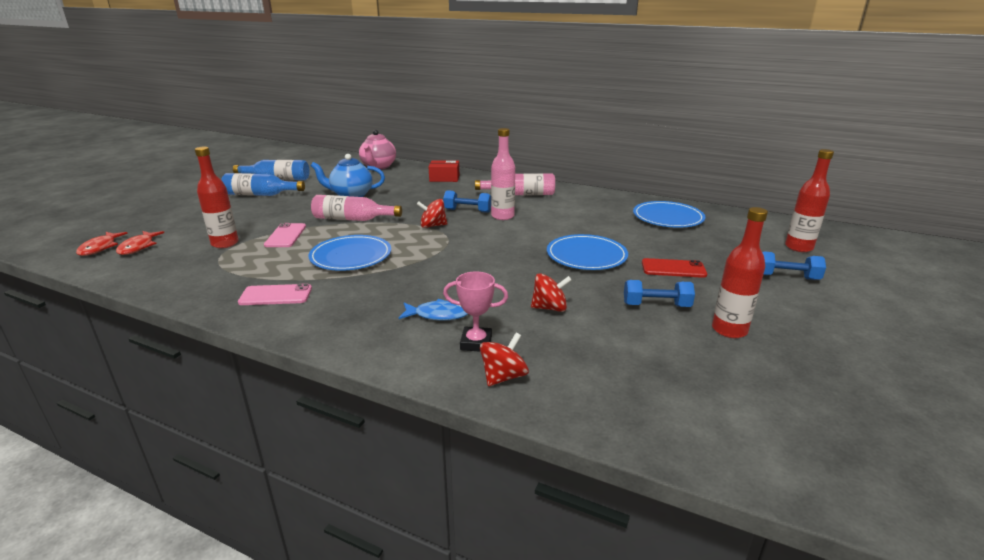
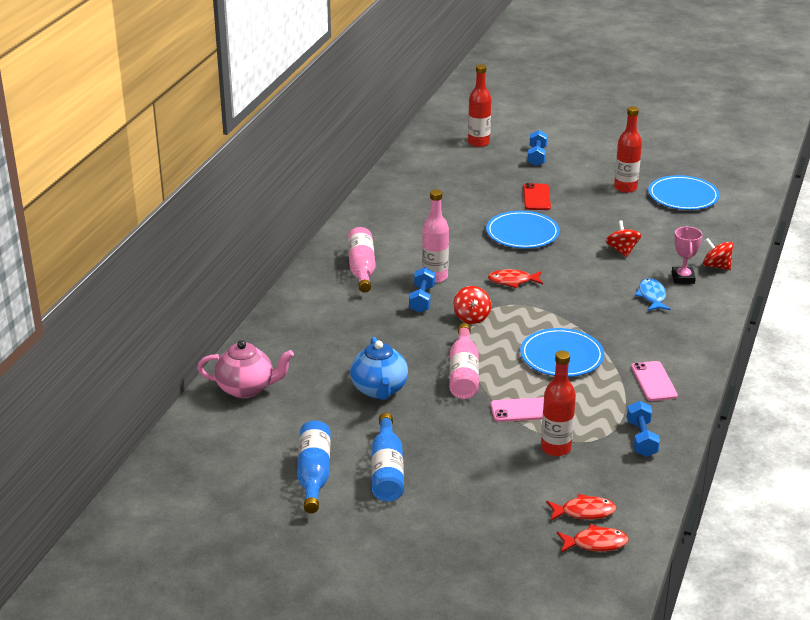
camera: 95 degrees left, 5 degrees up
red box [429,160,459,182] -> none
blue dumbbell [624,280,695,307] -> blue dumbbell moved to [627,401,660,457]
blue plate [633,201,705,228] -> blue plate moved to [648,175,720,210]
none -> red fish [488,269,543,288]

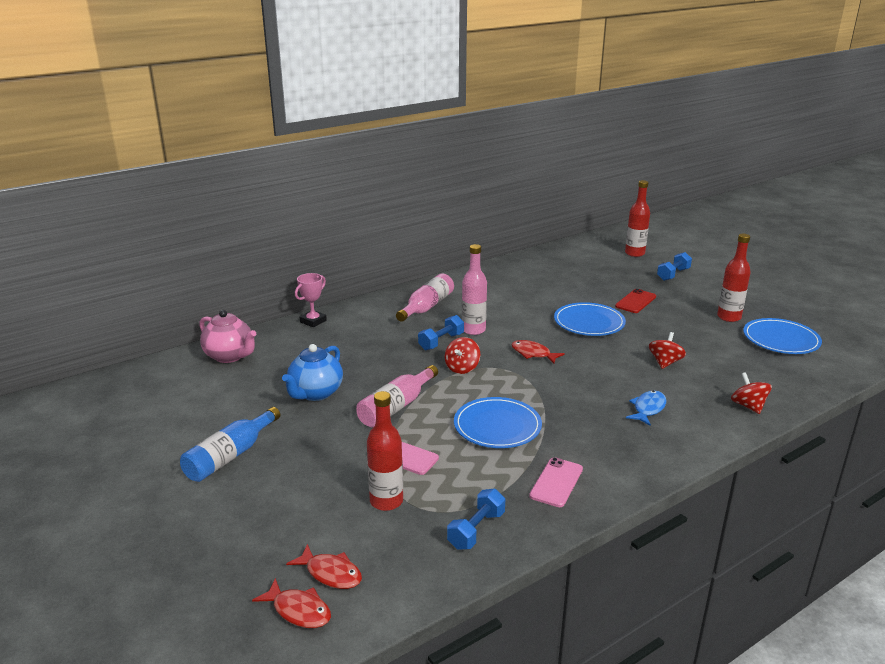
camera: 35 degrees right, 5 degrees down
blue bottle [297,420,331,513] -> none
pink trophy [672,227,703,284] -> pink trophy moved to [295,273,327,327]

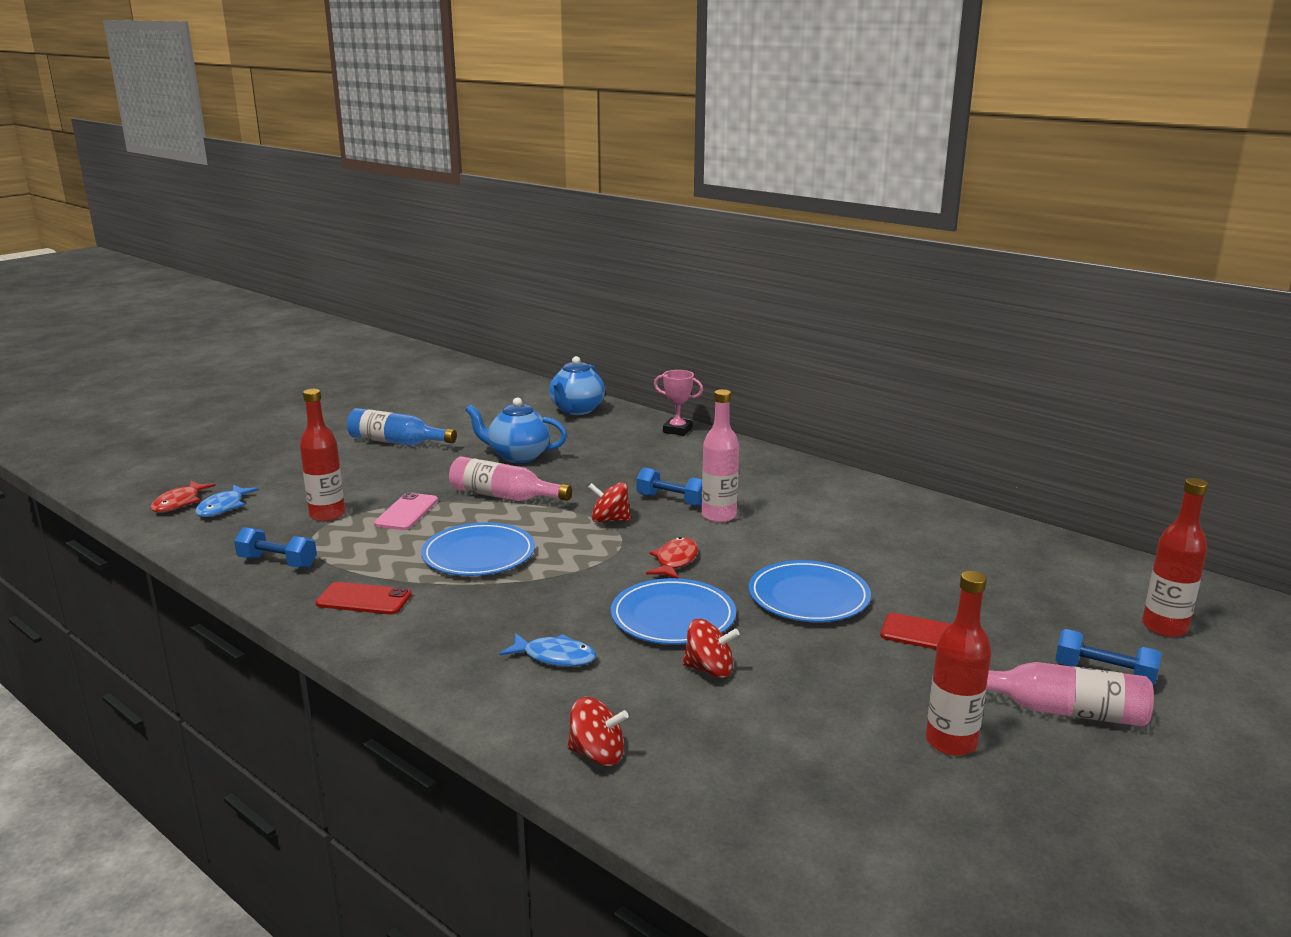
camera: 75 degrees right, 5 degrees down
pink teapot [199,310,256,363] -> blue teapot [549,356,605,415]
red fish [286,544,362,589] -> blue fish [195,485,259,517]
pink bottle [396,273,454,322] -> pink bottle moved to [986,662,1154,726]
pink phone [529,457,583,507] -> red phone [315,582,412,615]
red spinning top [731,372,772,414] -> red spinning top turned 45 degrees clockwise [568,697,629,766]
blue plate [743,318,822,354] -> blue plate moved to [611,578,736,645]

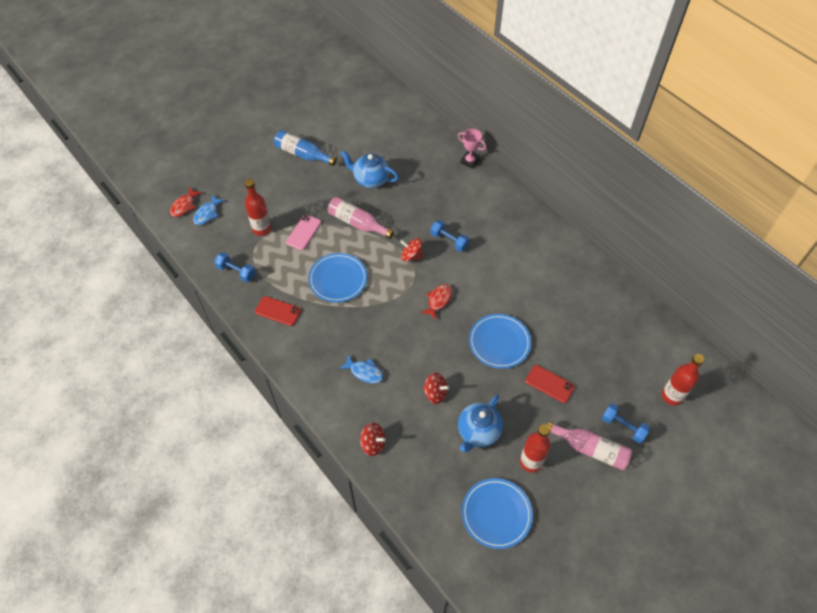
camera: 10 degrees right, 35 degrees up
blue teapot [549,356,605,415] -> blue teapot moved to [458,394,503,453]
blue plate [611,578,736,645] -> blue plate moved to [461,478,533,549]
pink bottle [702,389,739,522] -> none

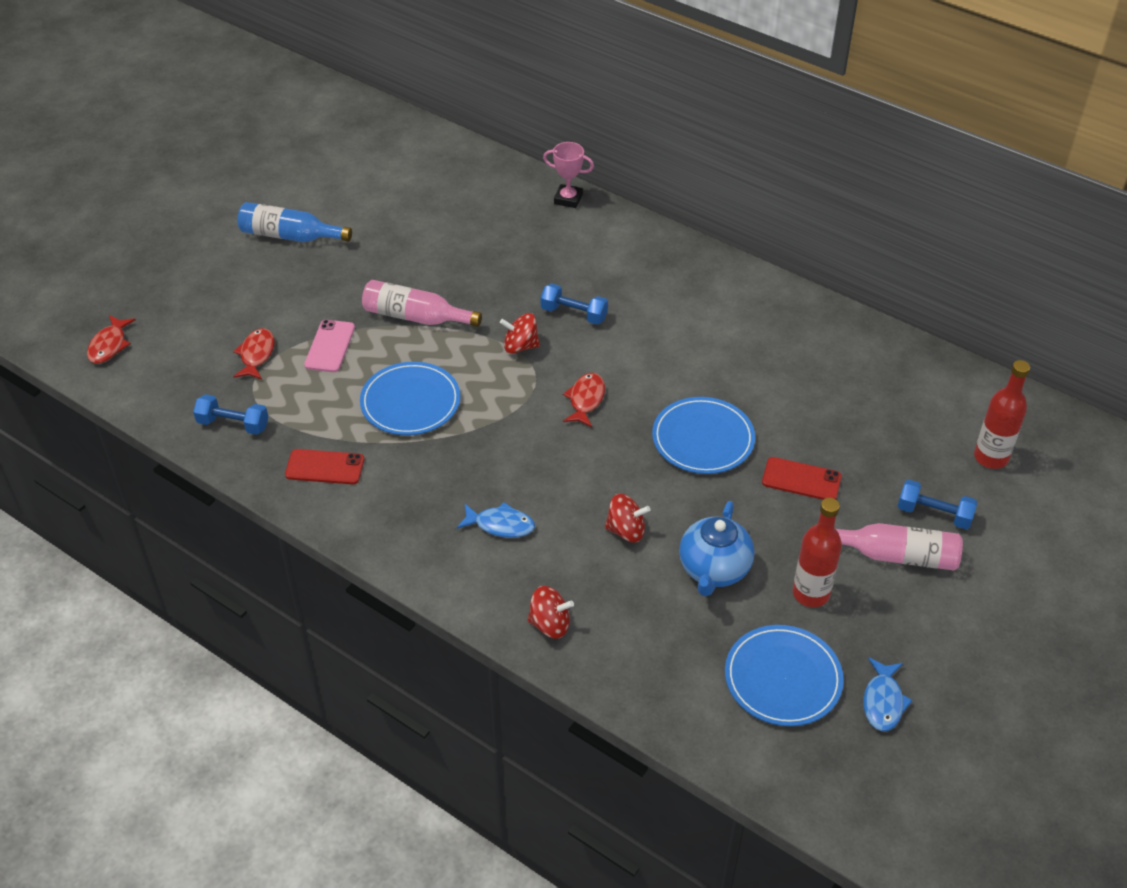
camera: 15 degrees left, 10 degrees down
blue fish [193,195,226,225] -> blue fish moved to [863,658,913,731]
red bottle [245,179,271,236] -> red fish [233,328,275,380]
blue teapot [341,151,399,188] -> none

